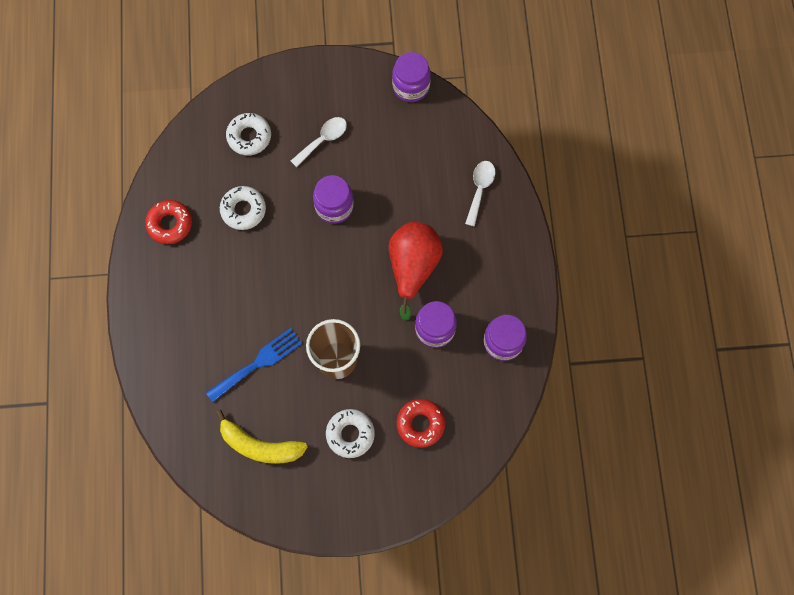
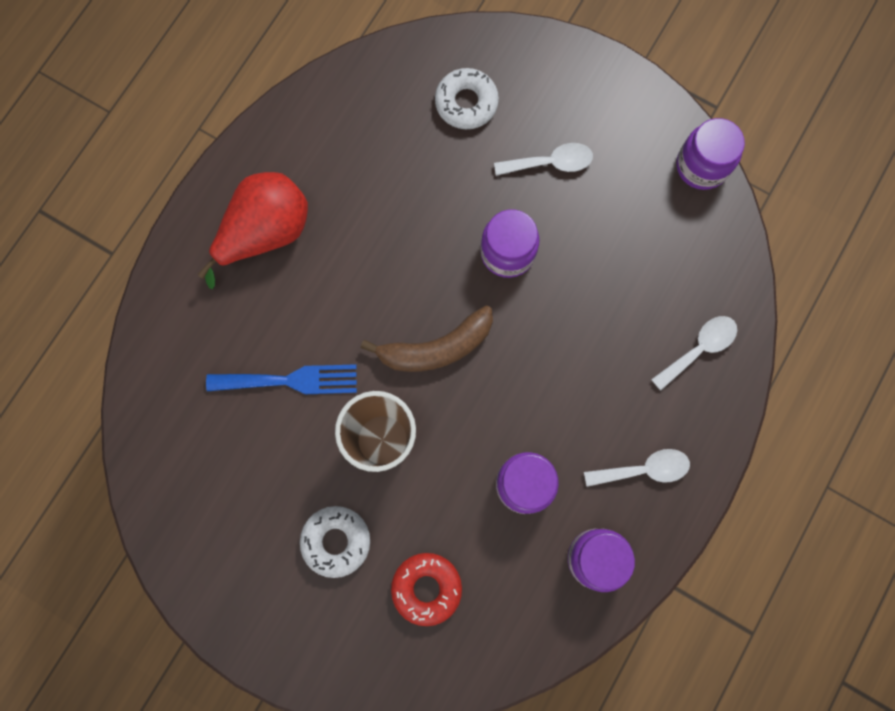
camera: 35 degrees right, 5 degrees up
red donut [145,200,192,244] -> none
yellow banana [216,410,308,464] -> none
white donut [220,186,266,230] -> none
red pear [389,222,443,321] -> red pear moved to [198,172,308,289]
none -> brown banana [361,306,493,372]
none -> white spoon [584,449,690,487]

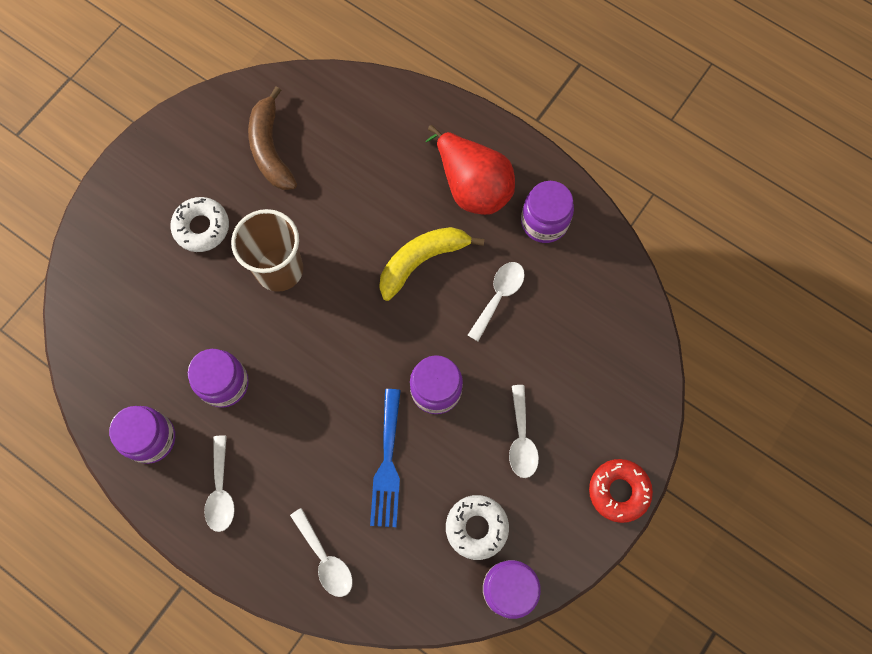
camera: 95 degrees right, 5 degrees down
blue fork [206,364,357,394] -> blue fork moved to [370,389,401,527]
brown banana [361,306,493,372] -> brown banana moved to [248,86,297,190]
red donut [391,553,462,626] -> red donut moved to [589,459,653,523]
white donut [435,68,499,129] -> white donut moved to [446,495,509,560]
none -> yellow banana [379,227,484,301]
none -> white spoon [468,262,525,342]
none -> purple jar [521,181,574,243]

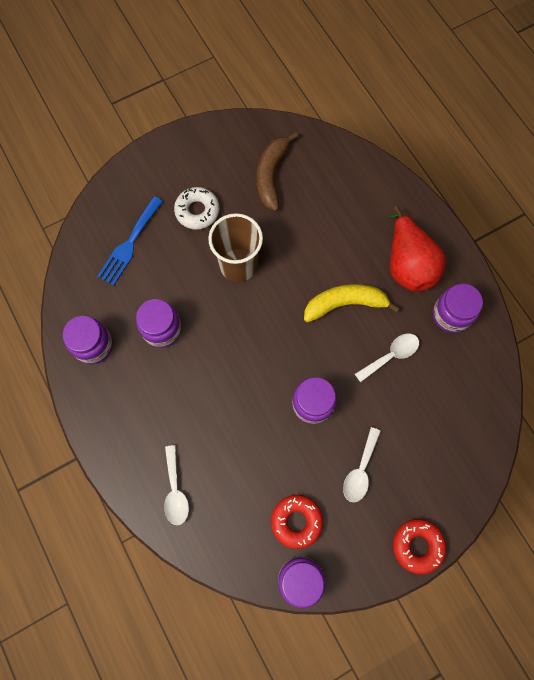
camera: 25 degrees right, 0 degrees up
white spoon [204,435,235,532] -> none
blue fork [370,389,401,527] -> blue fork moved to [97,196,163,285]
white donut [446,495,509,560] -> red donut [271,495,323,549]

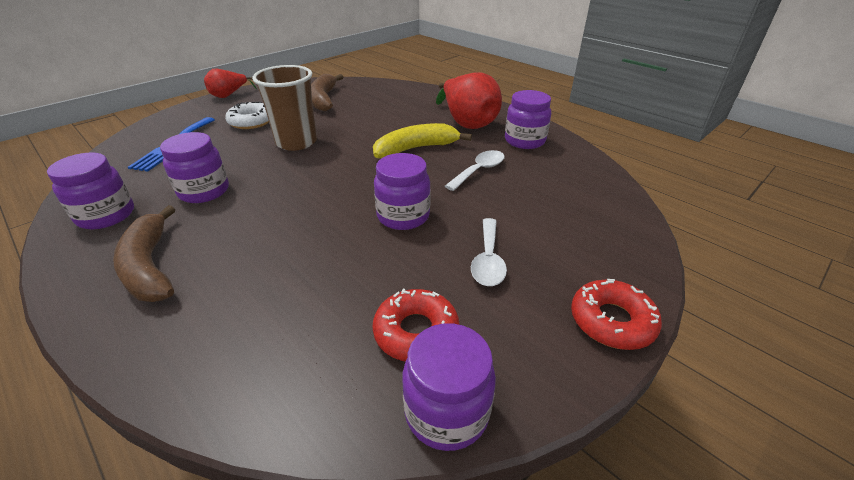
camera: 15 degrees left, 35 degrees down
white spoon [164,445,189,525] -> none
none -> brown banana [113,205,175,302]
none -> red pear [204,68,257,98]

